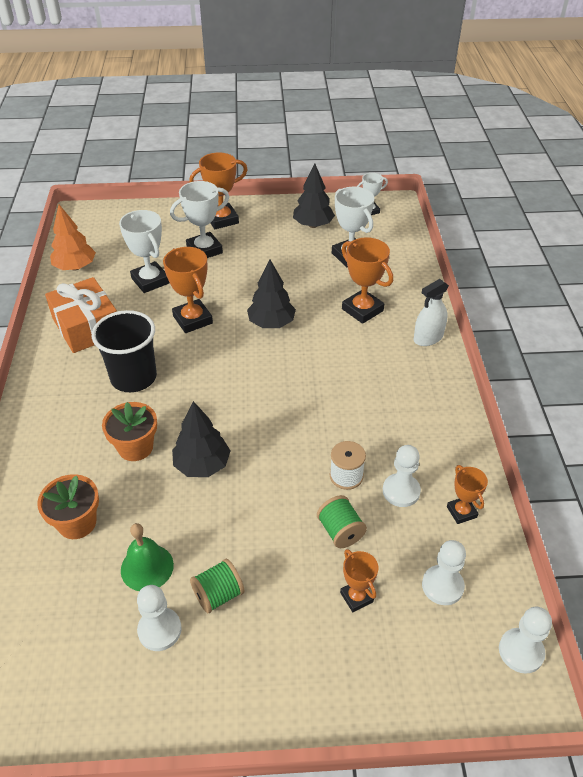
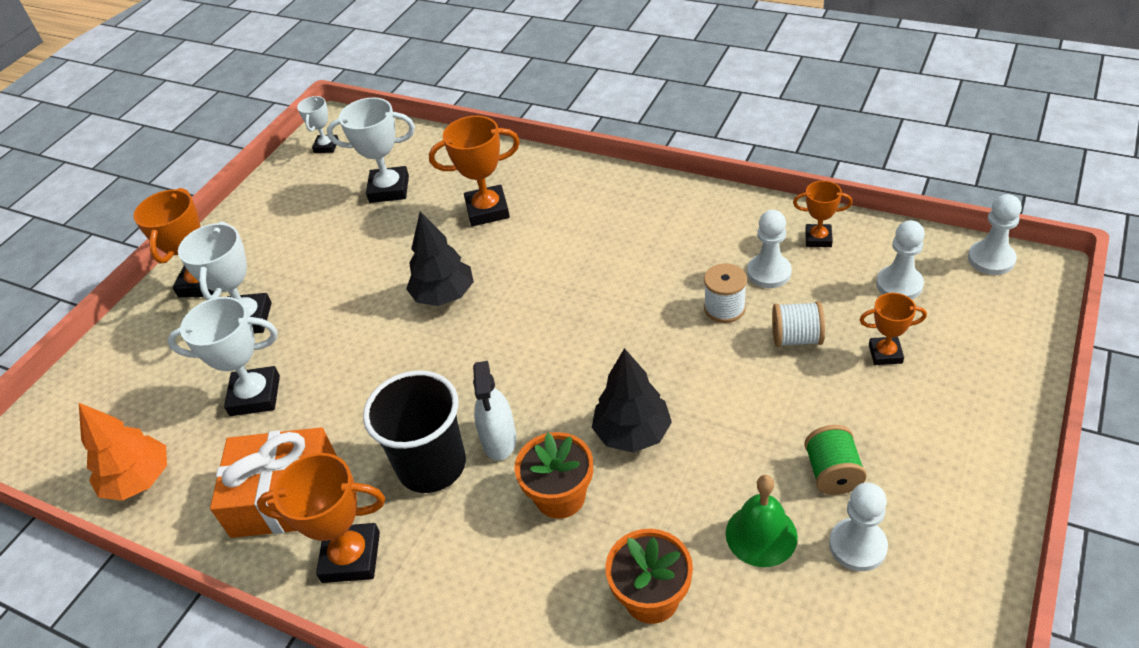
camera: 55 degrees left, 0 degrees up
orange trophy [163,247,213,333] -> orange trophy moved to [257,453,385,583]
black tree [293,163,335,228] -> none
green spool [317,495,367,548] -> white spool [772,302,825,347]
white spray bottle [414,279,449,346] -> white spray bottle moved to [473,361,516,461]

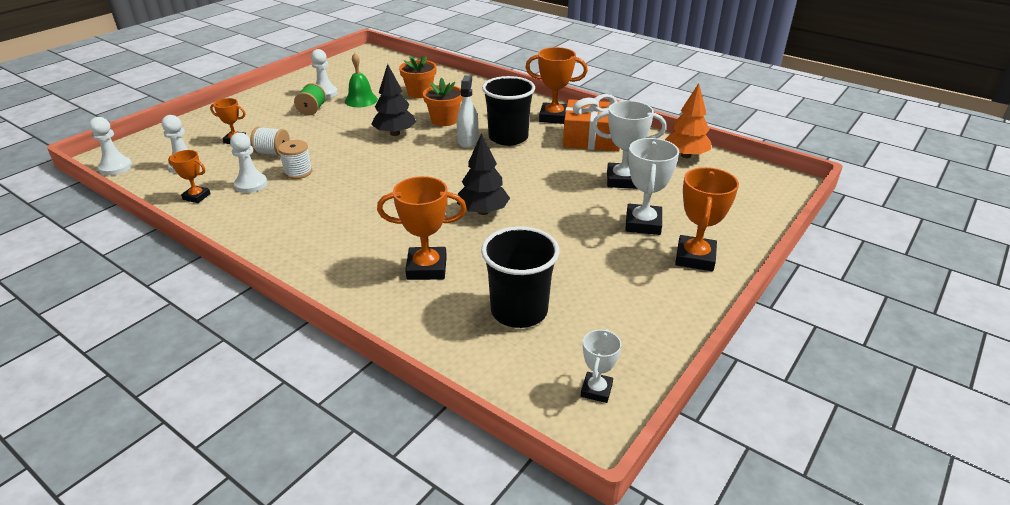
camera: 175 degrees left, 10 degrees down
white trophy [327,97,415,203] -> black cup [481,226,560,328]

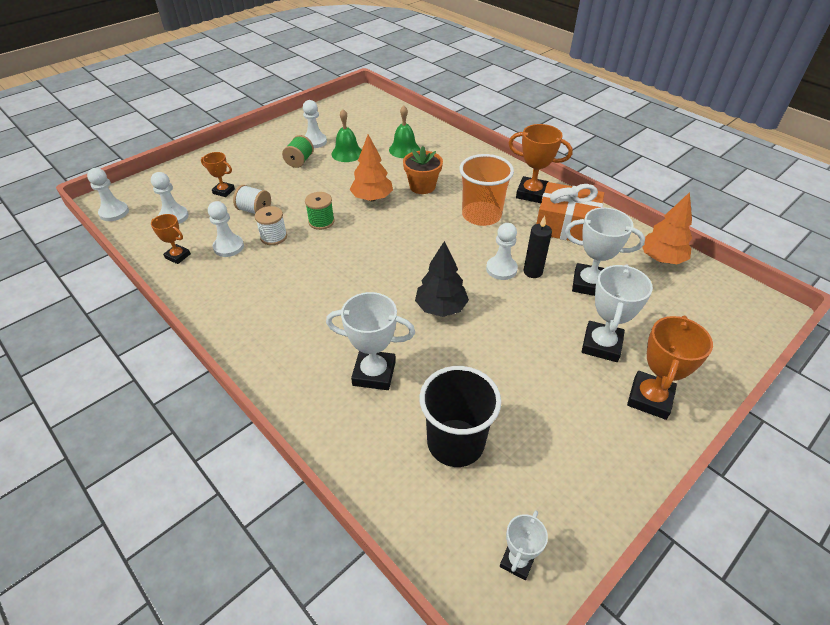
camera: 10 degrees right, 10 degrees up
black tree [371,64,416,136] -> orange tree [349,135,393,201]
orange trophy [377,176,467,280] -> white trophy [326,292,415,390]
orange flower pot [399,55,437,98] -> green bell [389,106,420,158]
white spray bottle [457,75,479,148] -> none
black cup [482,76,535,146] -> orange cup [459,154,514,226]
none -> green spool [305,192,335,230]
none -> white pawn [486,223,518,280]
none -> black candle [523,216,552,278]

